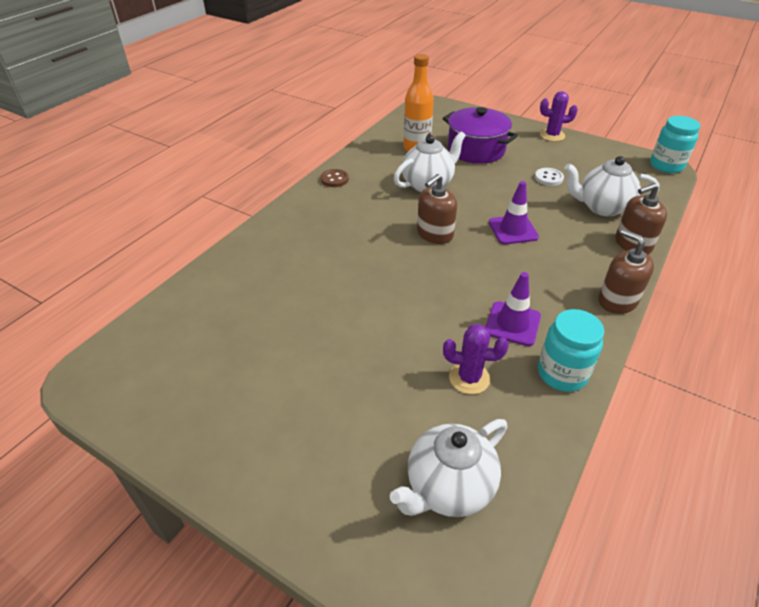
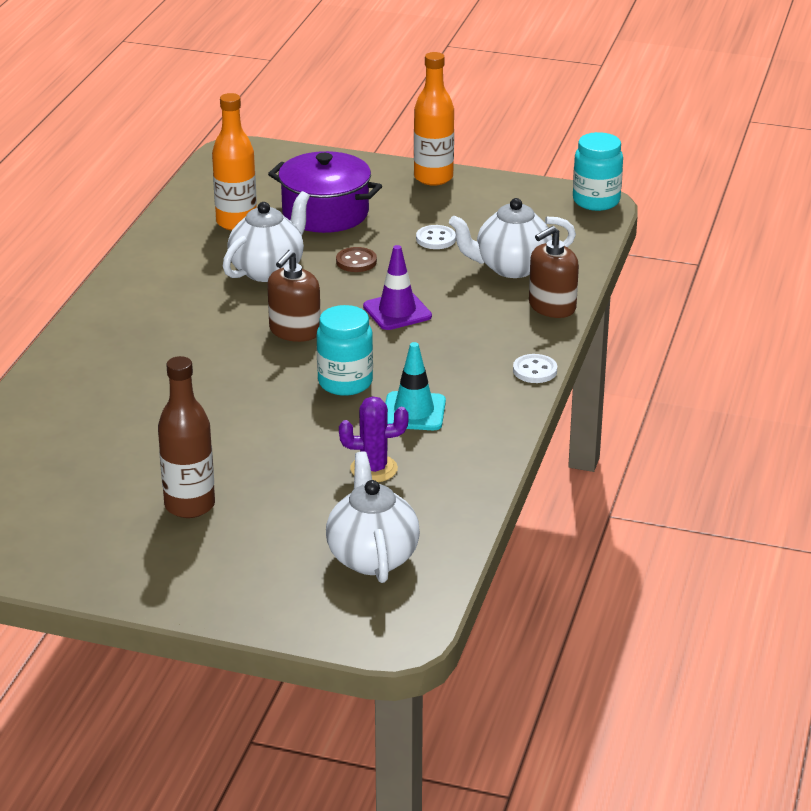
camera: 15 degrees left, 10 degrees down
brown button [321,169,349,187] -> brown button moved to [336,247,377,272]
white teapot [390,419,507,517] -> white teapot turned 135 degrees clockwise [326,451,420,583]
purple traffic cone [485,272,541,346] -> turquoise traffic cone [385,342,446,430]
turquoise jar [538,309,604,392] -> turquoise jar moved to [317,305,373,396]
purple cactus [540,91,578,141] -> orange bottle [414,52,454,186]
brown soap dispenser [598,229,654,314] -> white button [513,354,557,383]
none -> brown bottle [158,356,215,518]

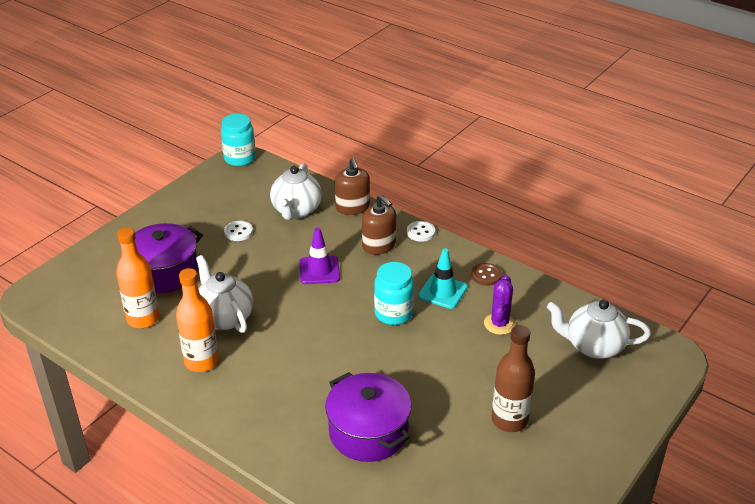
camera: 70 degrees left, 5 degrees up
brown soap dispenser [267,250,321,342] -> brown soap dispenser moved to [362,195,396,255]
brown button [336,247,377,272] -> brown button moved to [471,263,502,286]
orange bottle [414,52,454,186] -> orange bottle moved to [176,268,219,372]
none -> purple pot [325,372,411,462]

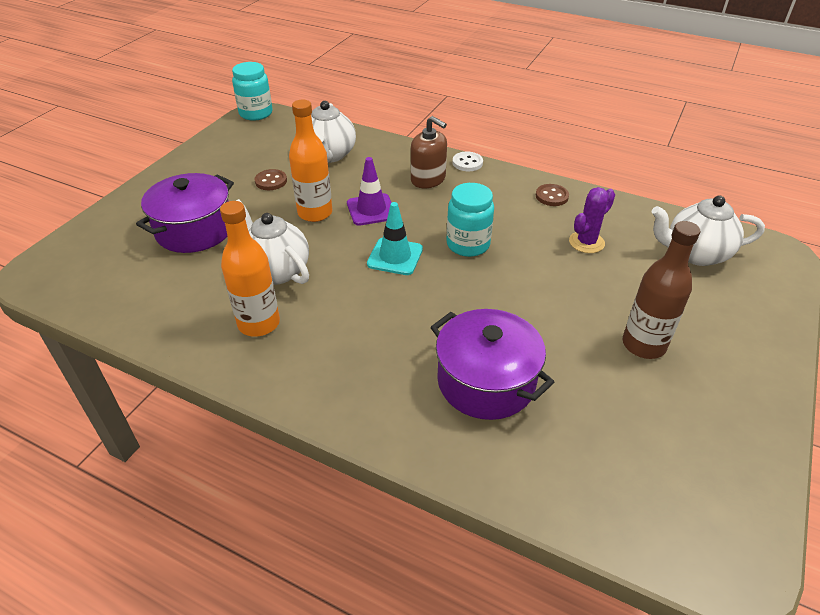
camera: 10 degrees left, 5 degrees up
orange bottle [116,227,160,328] -> orange bottle moved to [289,100,332,222]
white button [224,221,253,241] -> brown button [254,169,287,190]
brown soap dispenser [335,158,370,215] -> none
turquoise traffic cone [418,248,468,309] -> turquoise traffic cone moved to [367,202,423,275]
purple cactus [484,275,516,335] -> purple cactus turned 45 degrees clockwise [569,187,615,253]

